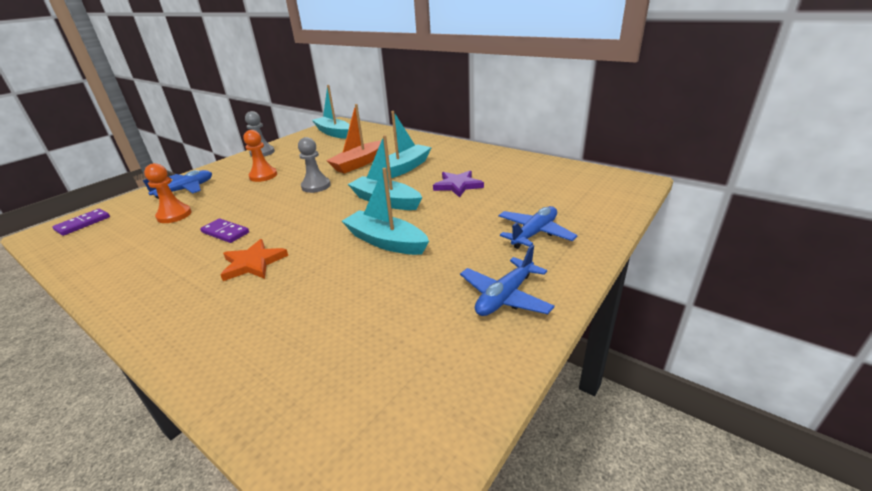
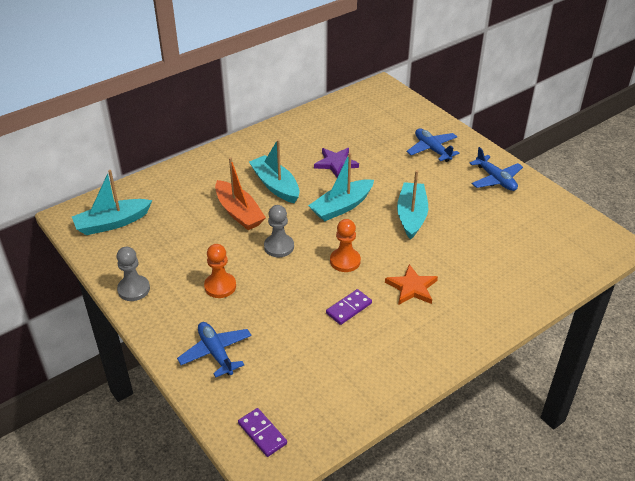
camera: 75 degrees left, 10 degrees up
orange pawn [144,163,192,223] -> orange pawn moved to [330,219,361,272]
turquoise boat [342,168,429,255] -> turquoise boat turned 135 degrees clockwise [397,170,428,240]

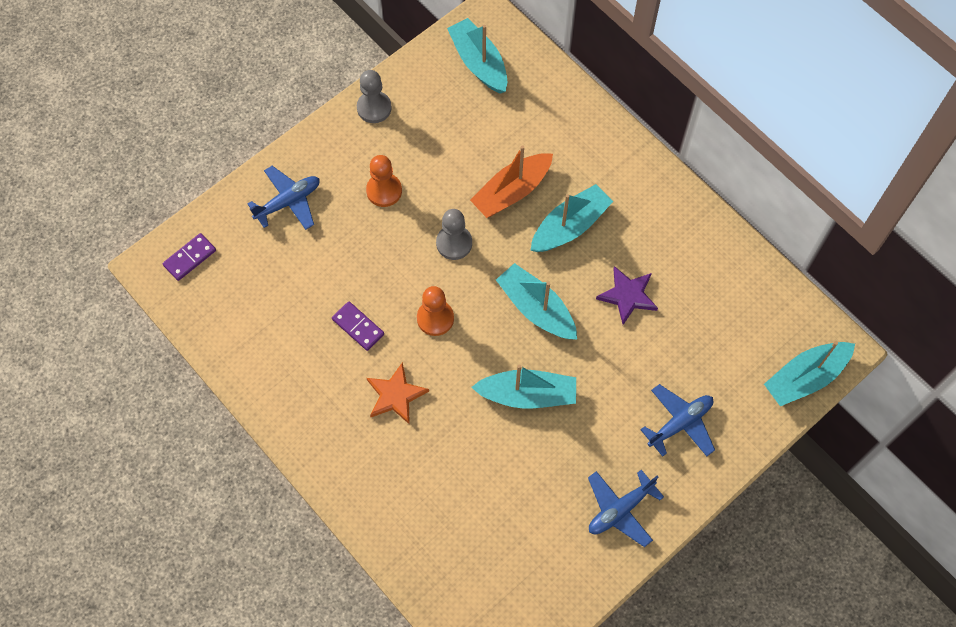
camera: 85 degrees right, 25 degrees up
none -> turquoise boat [764,341,855,406]

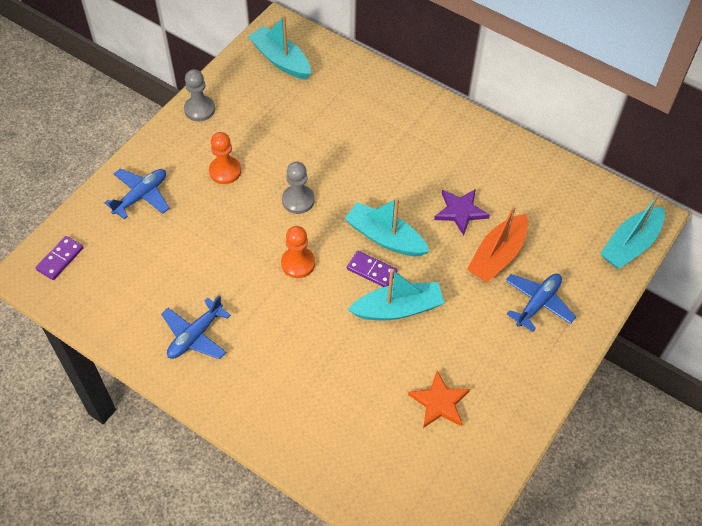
camera: 15 degrees left, 10 degrees down
purple domino [332,301,384,351] -> purple domino moved to [347,251,398,287]
orange star [367,362,429,425] -> orange star moved to [408,371,470,428]
orange boat [470,145,553,218] -> orange boat moved to [467,205,528,282]
turquoise boat [530,184,613,252] -> none
blue plane [588,470,664,547] -> blue plane moved to [161,295,231,359]

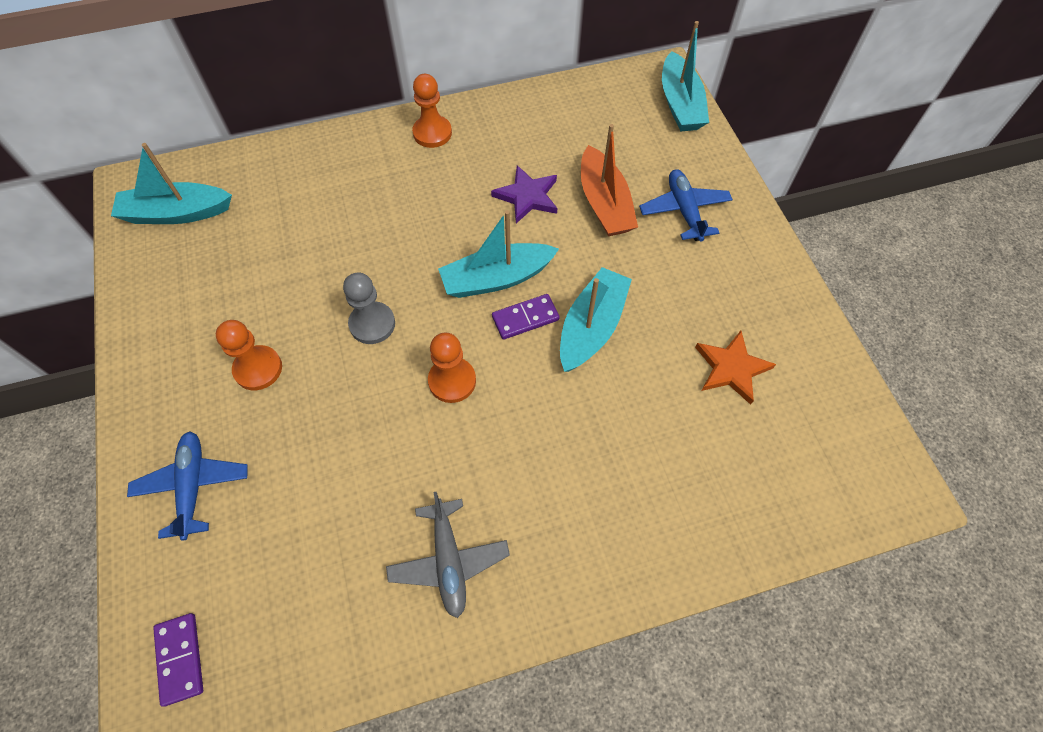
camera: 50 degrees left, 5 degrees up
blue plane [161,295,231,359] -> grey plane [386,491,510,618]
grey pawn [184,69,215,121] -> none
none -> orange pawn [412,74,452,148]

